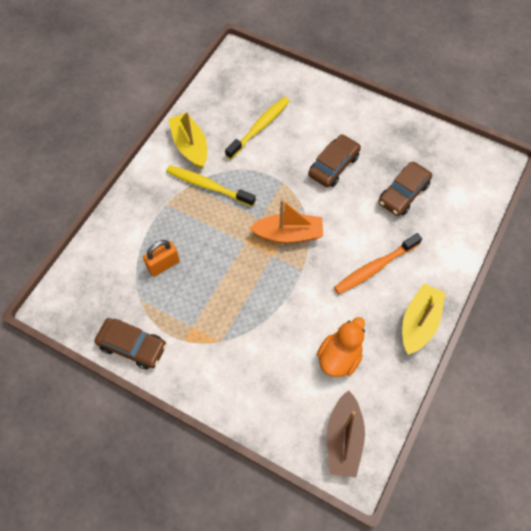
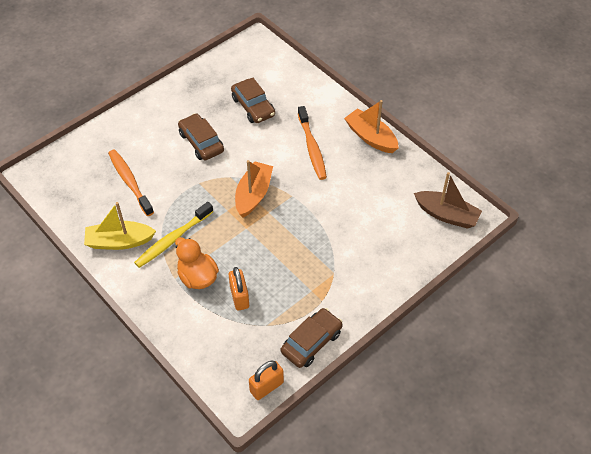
camera: 70 degrees left, 10 degrees down
yellow toothbrush [225,97,290,159] -> orange toothbrush [108,149,154,216]
orange duck [317,317,365,377] -> orange duck moved to [175,237,219,289]
yellow boat [402,283,445,354] -> orange boat [344,100,399,153]
none -> orange padlock [249,360,284,400]

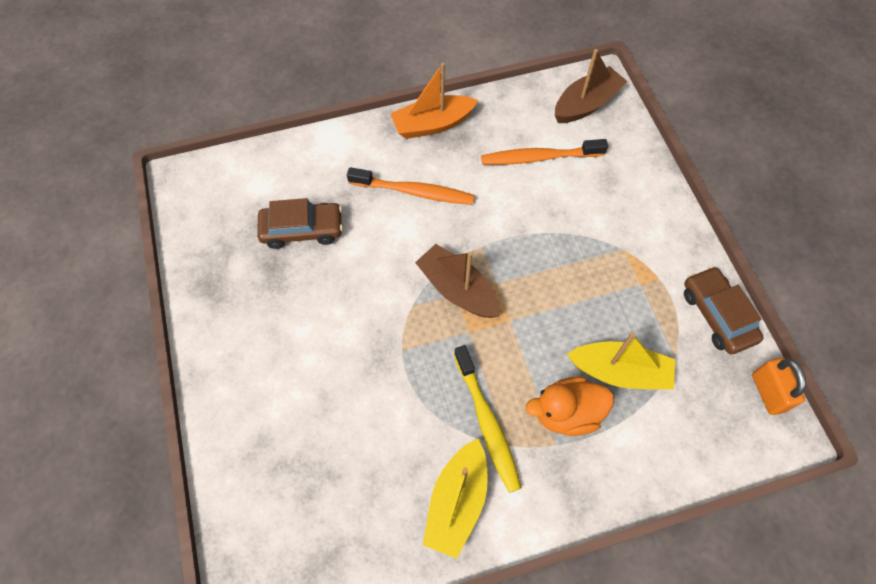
camera: 65 degrees left, 10 degrees up
orange toothbrush [108,149,154,216] -> orange toothbrush moved to [481,139,608,165]
brown car [178,113,224,160] -> none
orange padlock [229,267,249,311] -> yellow boat [567,332,675,390]
orange boat [235,160,273,218] -> brown boat [415,244,500,318]

